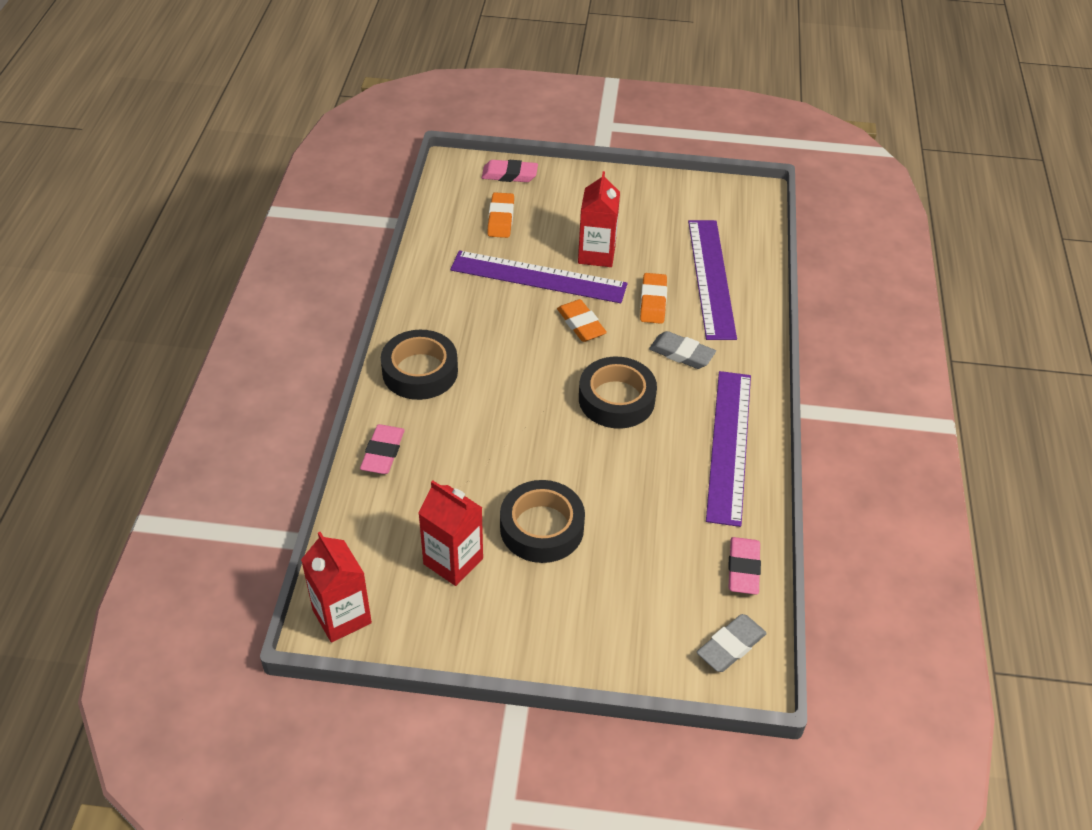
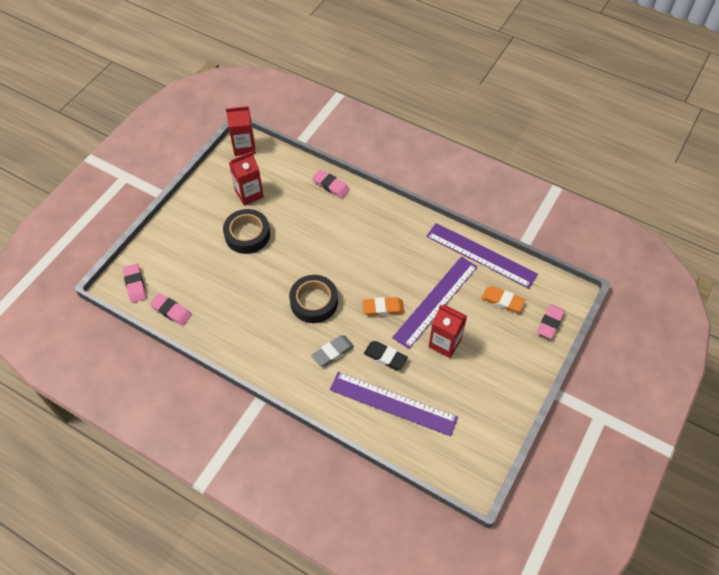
camera: 115 degrees right, 10 degrees up
black tape [381,330,458,400] -> none
orange eraser [640,273,667,324] -> black eraser [364,341,408,370]
grey eraser [697,614,767,672] -> pink eraser [123,263,146,303]
purple ruler [706,371,751,527] -> purple ruler moved to [426,223,538,288]

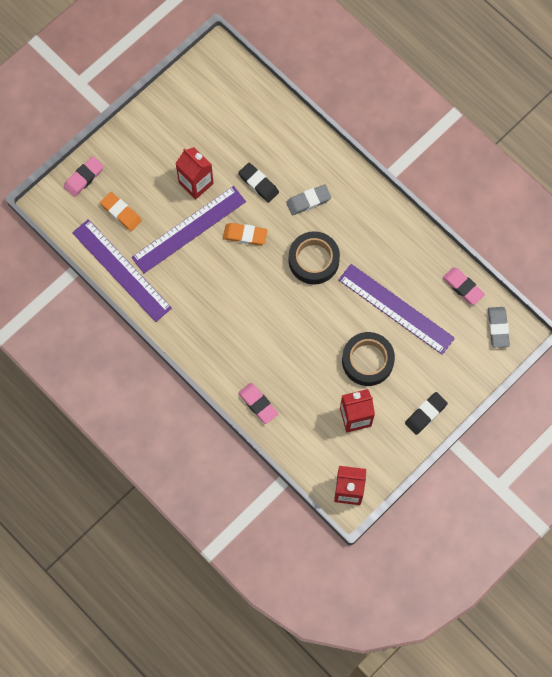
camera: 165 degrees left, 15 degrees up
pink eraser [123,263,146,303] -> grey eraser [488,307,510,348]
purple ruler [330,372,458,436] -> purple ruler moved to [338,264,455,355]
none -> black eraser [405,392,448,435]

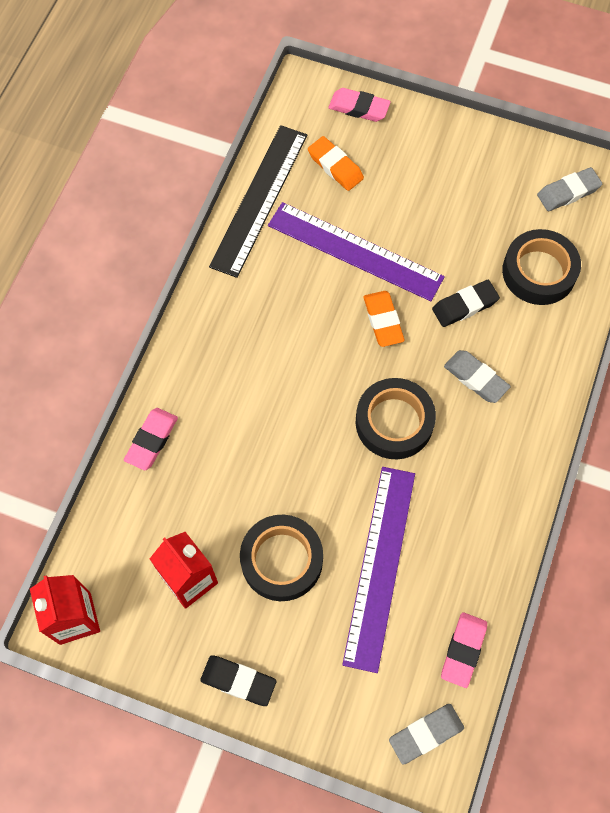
camera: 65 degrees right, 5 degrees down
purple ruler [72,219,172,322] -> black ruler [209,125,307,278]
orange eraser [100,192,142,231] -> orange eraser turned 60 degrees counterclockwise [308,136,364,191]
red carton [175,147,214,200] -> none
black eraser [238,163,279,203] -> black eraser turned 45 degrees clockwise [432,280,500,327]
none -> black tape [502,229,581,305]
none -> grey eraser [537,167,602,211]

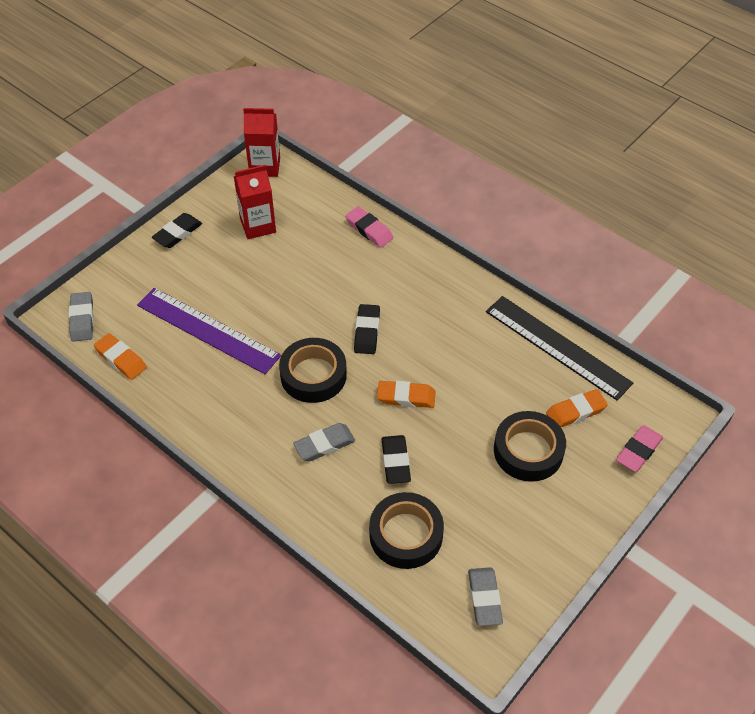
camera: 110 degrees right, 15 degrees down
black tape [240,515,323,601] -> black tape moved to [494,411,566,482]
purple ruler [268,202,445,301] -> none
pink eraser [441,612,487,688] -> orange eraser [94,333,147,380]
none -> black eraser [354,304,380,354]

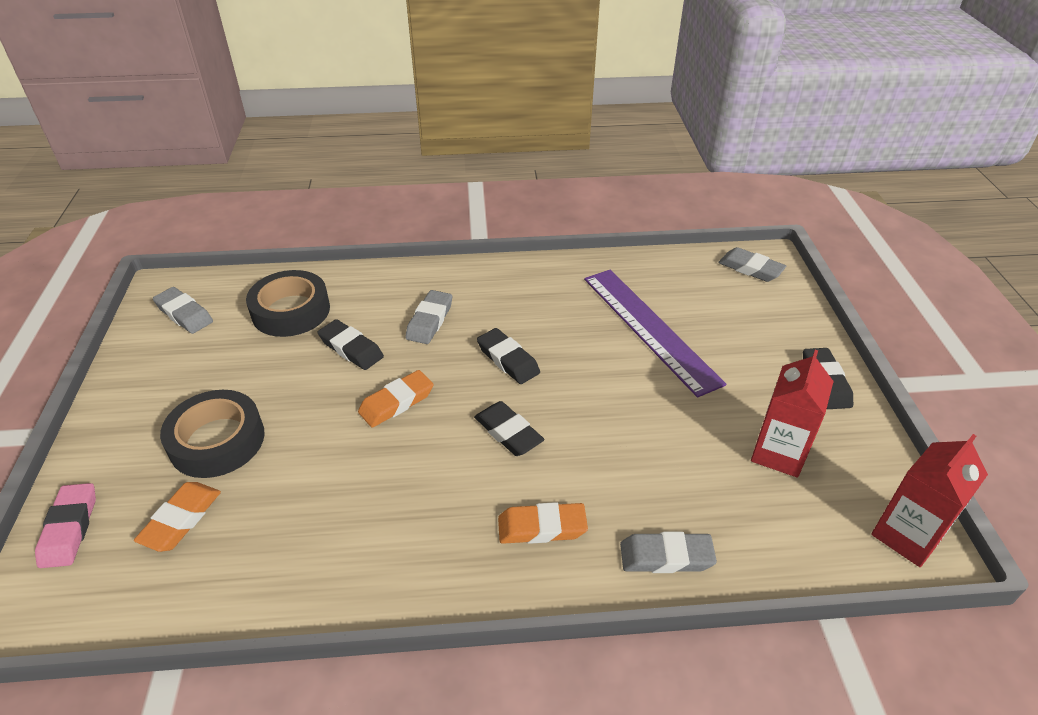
camera: 135 degrees right, 10 degrees down
orange eraser [94,333,147,380] -> orange eraser moved to [498,502,588,544]
purple ruler [137,288,281,374] -> purple ruler turned 75 degrees clockwise [584,270,726,398]
black tape [279,338,347,403] -> black eraser [477,328,540,384]
pink eraser [345,206,393,247] -> grey eraser [620,532,717,573]
black ruler [486,296,633,400] -> none

